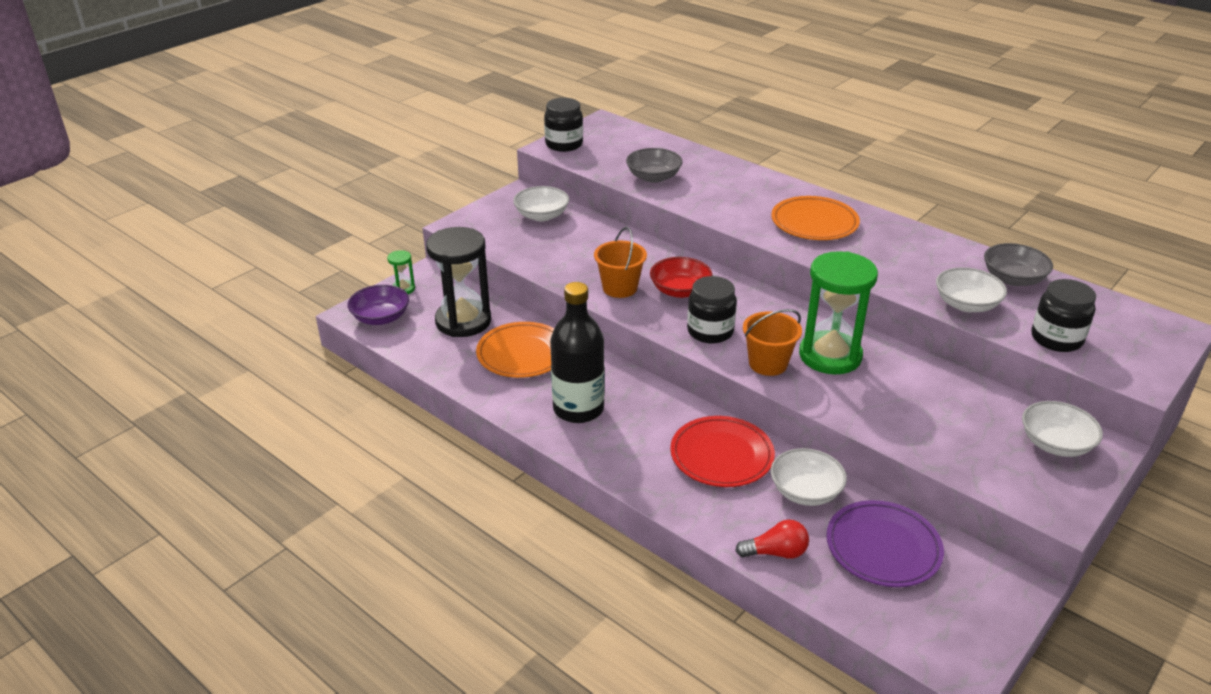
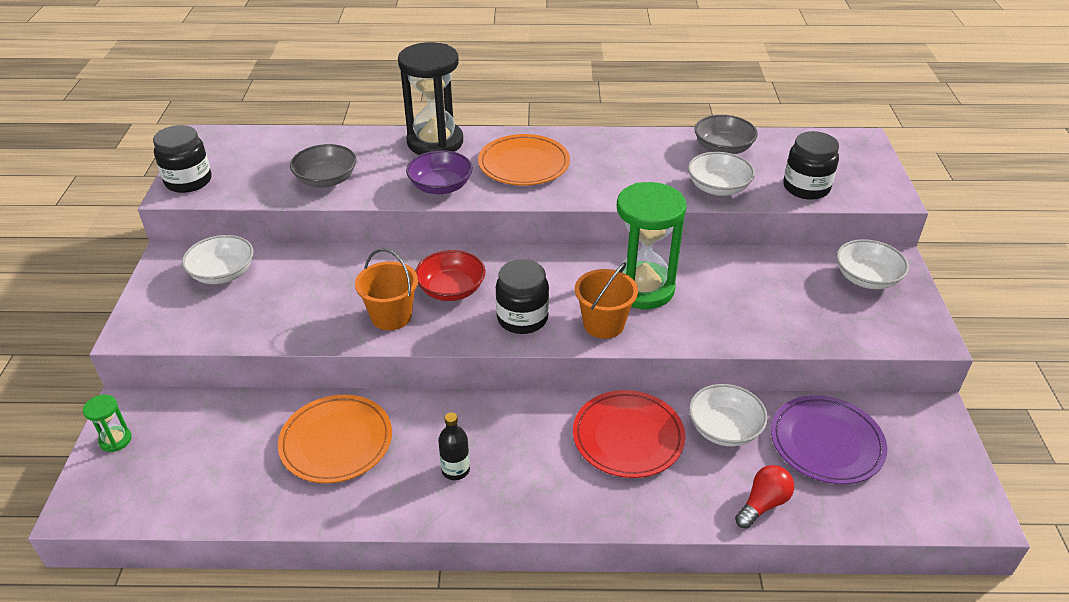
camera: 40 degrees left, 5 degrees up
purple bowl [348,285,409,325] -> purple bowl moved to [406,150,473,194]
black hourglass [426,227,491,337] -> black hourglass moved to [398,42,463,155]
black bottle [550,282,605,423] -> black bottle [438,412,470,480], size x0.47

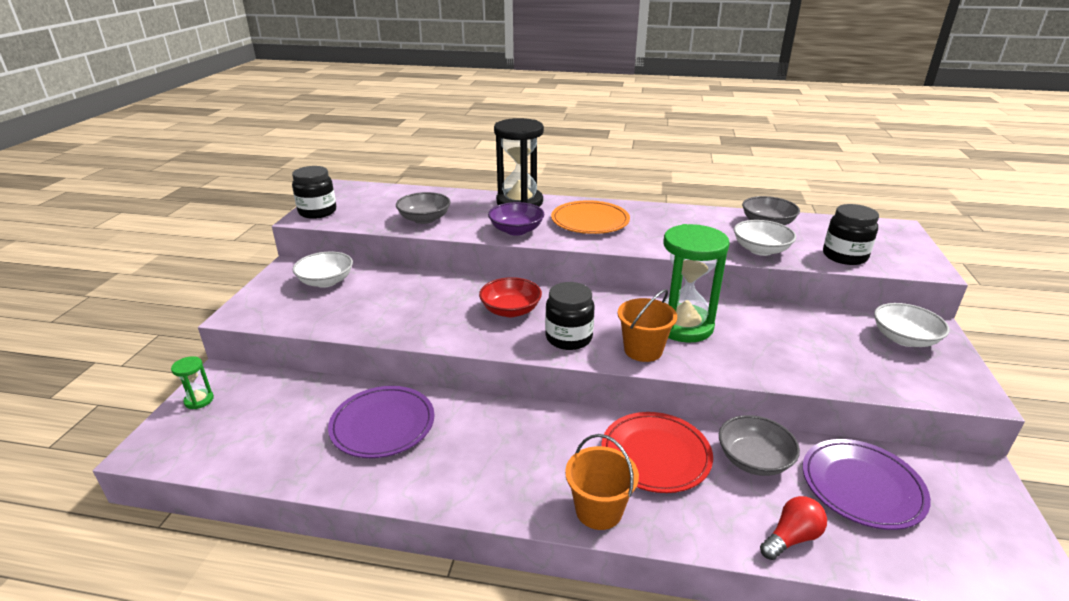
camera: 10 degrees right, 10 degrees down
orange plate [278,394,392,483] -> purple plate [328,386,435,458]
orange bucket [355,249,418,330] -> orange bucket moved to [565,434,639,530]
black bottle [438,412,470,480] -> none
white bowl [689,384,768,446] -> grey bowl [719,415,800,476]

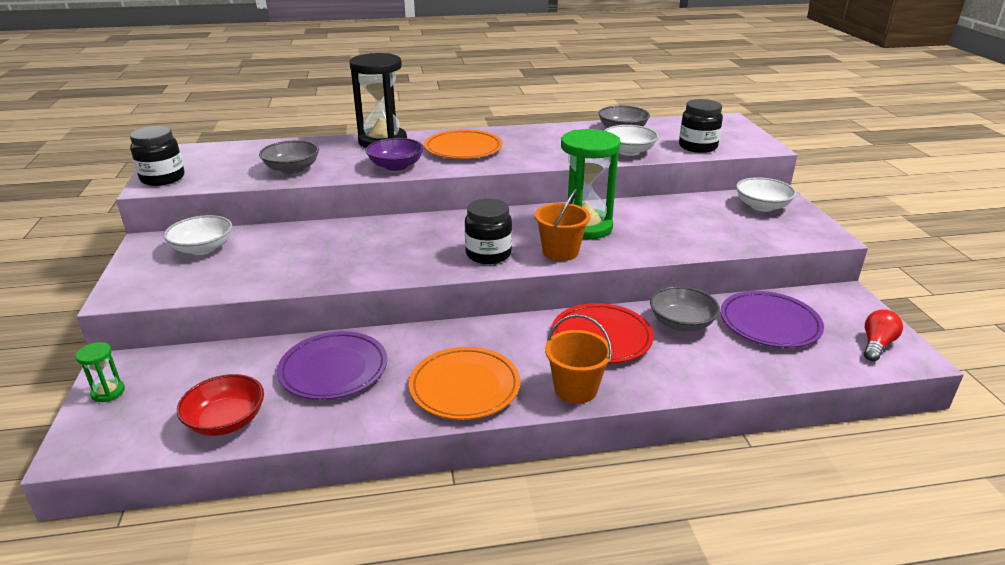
camera: 20 degrees left, 0 degrees up
red bowl [479,277,542,317] -> red bowl moved to [177,374,264,436]
red light bulb [760,496,827,560] -> red light bulb moved to [864,309,903,361]
none -> orange plate [409,347,521,420]

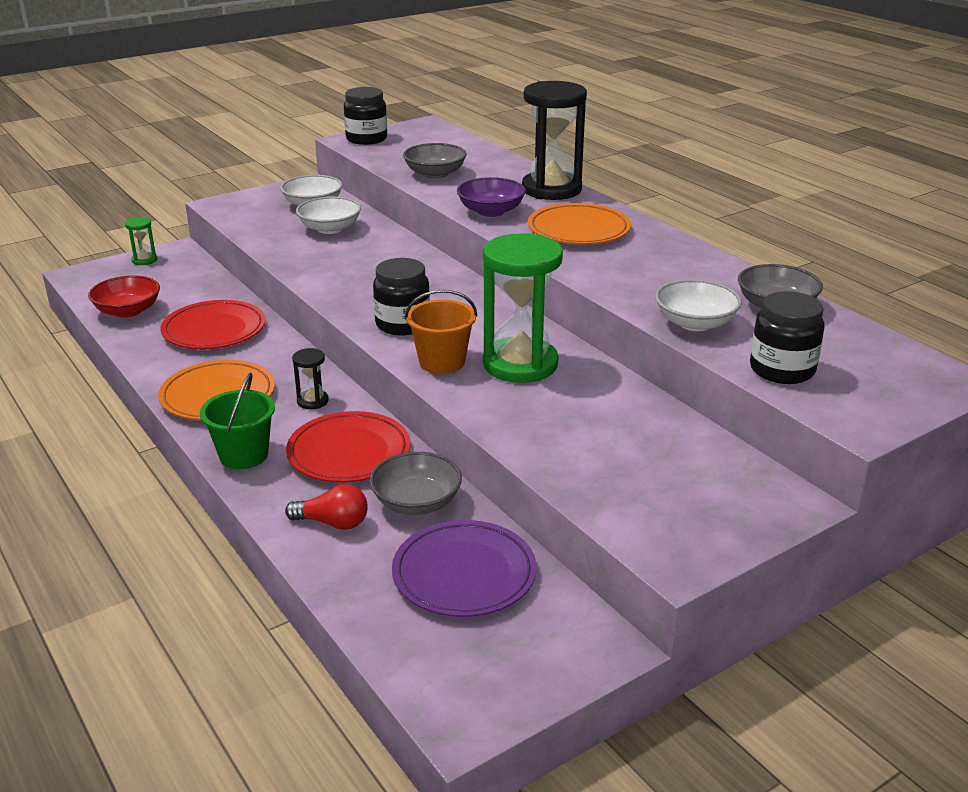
camera: 65 degrees right, 0 degrees up
purple plate [277,331,387,400] -> red plate [160,300,266,349]
orange bucket [545,314,612,403] -> green bucket [200,373,275,469]
white bowl [736,177,796,212] -> white bowl moved to [296,196,361,234]
red light bulb [864,309,903,361] -> red light bulb moved to [285,484,368,530]
none -> black hourglass [292,348,329,409]

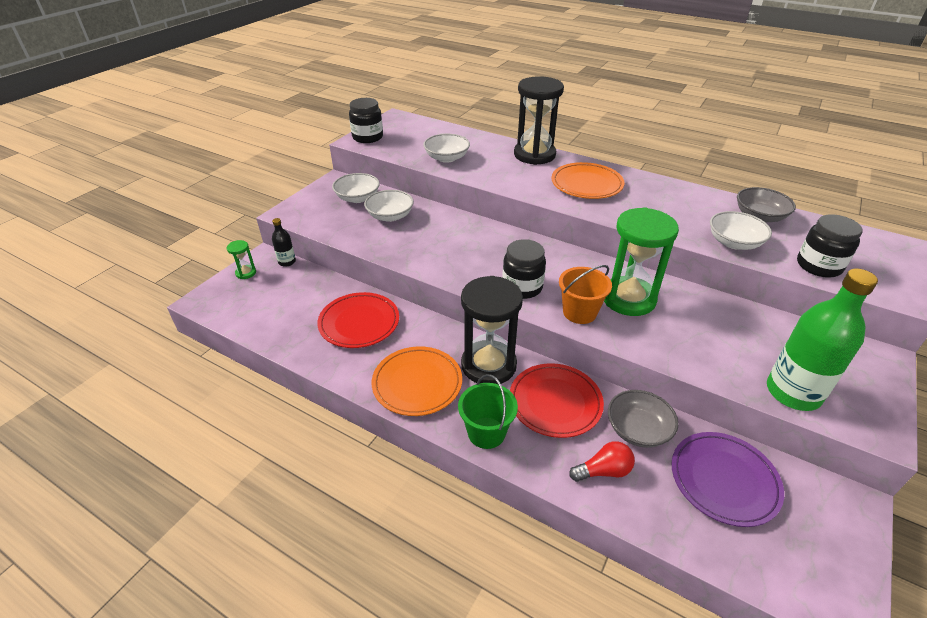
camera: 25 degrees left, 10 degrees up
red bowl [88,276,160,318] -> none
black hourglass [292,348,329,409] -> black hourglass [461,276,523,384], size x2.32
grey bowl [403,143,467,179] -> white bowl [423,134,470,163]
purple bowl [457,177,526,217] -> none
none -> black bottle [272,218,296,267]
none -> green bottle [767,269,878,411]

